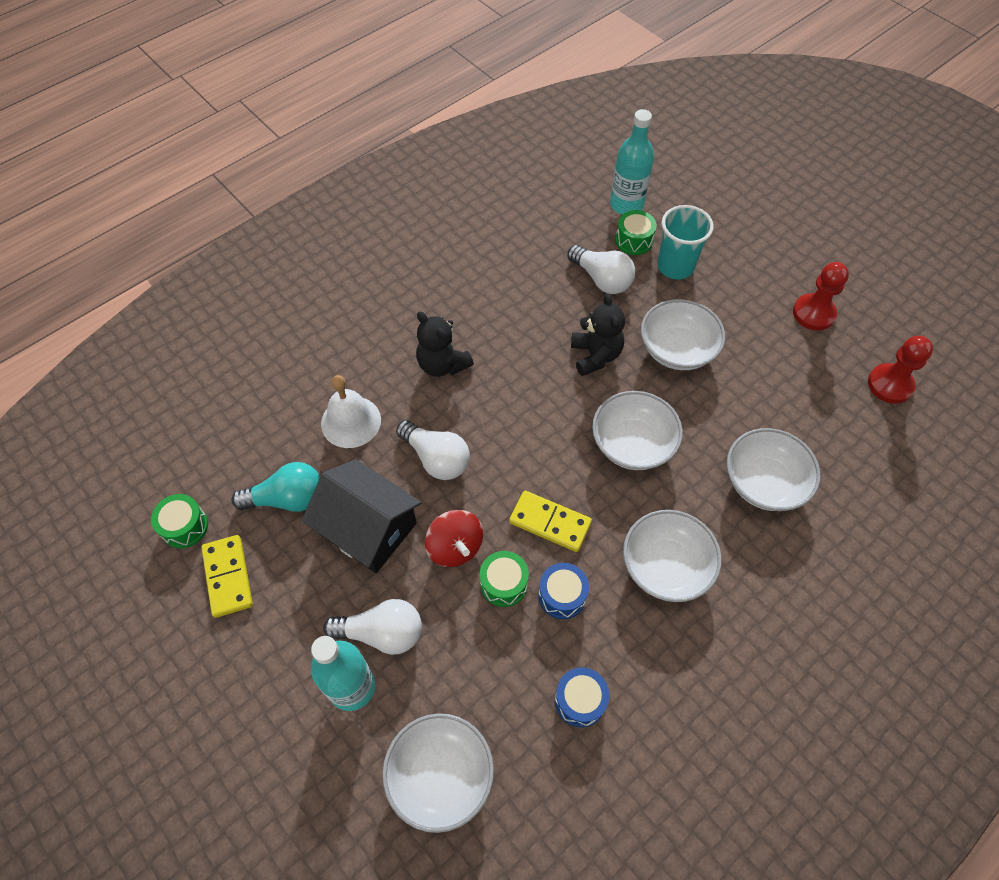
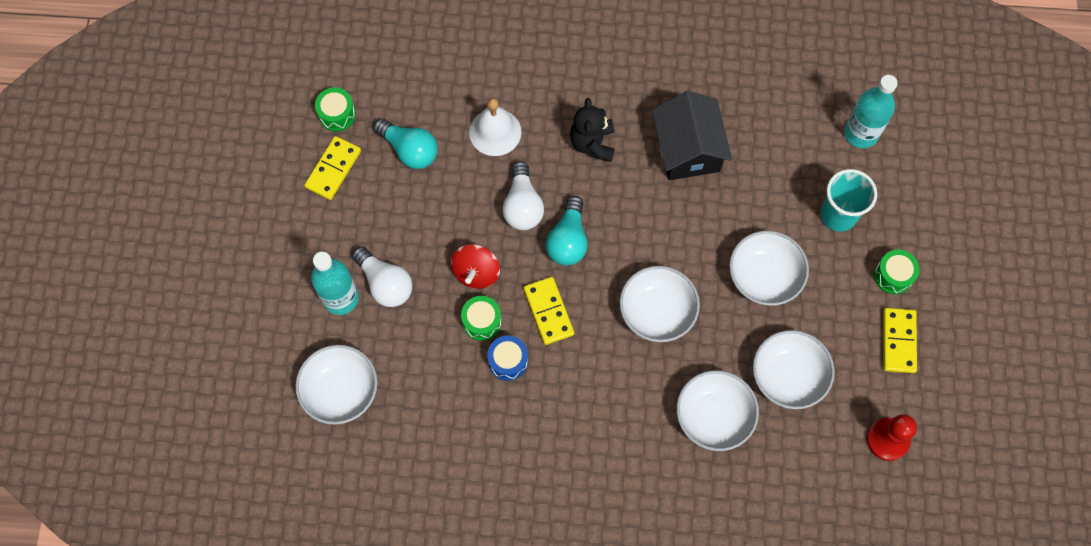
camera: 45 degrees right, 10 degrees up
black house [302,459,421,573] -> black house moved to [652,91,732,180]
blue drum [555,668,609,727] -> none
white light bulb [567,245,635,294] -> none
black teddy bear [571,293,625,376] -> none
green drum [615,210,657,255] -> green drum moved to [874,250,920,294]
white bowl [623,510,722,602] -> white bowl moved to [753,330,835,409]
red pawn [793,262,849,331] -> yellow domino [883,308,917,373]
none -> turquoise light bulb [545,196,588,266]

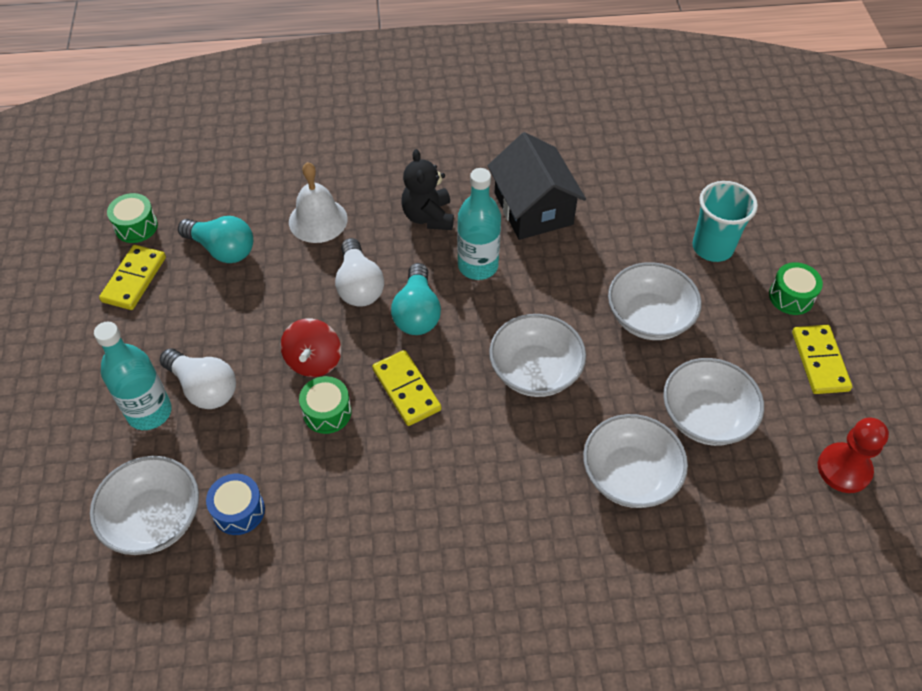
camera: 10 degrees left, 15 degrees down
blue drum [487,336,528,381] -> blue drum moved to [206,474,265,535]
turquoise bottle [844,75,898,148] -> turquoise bottle moved to [457,168,501,280]

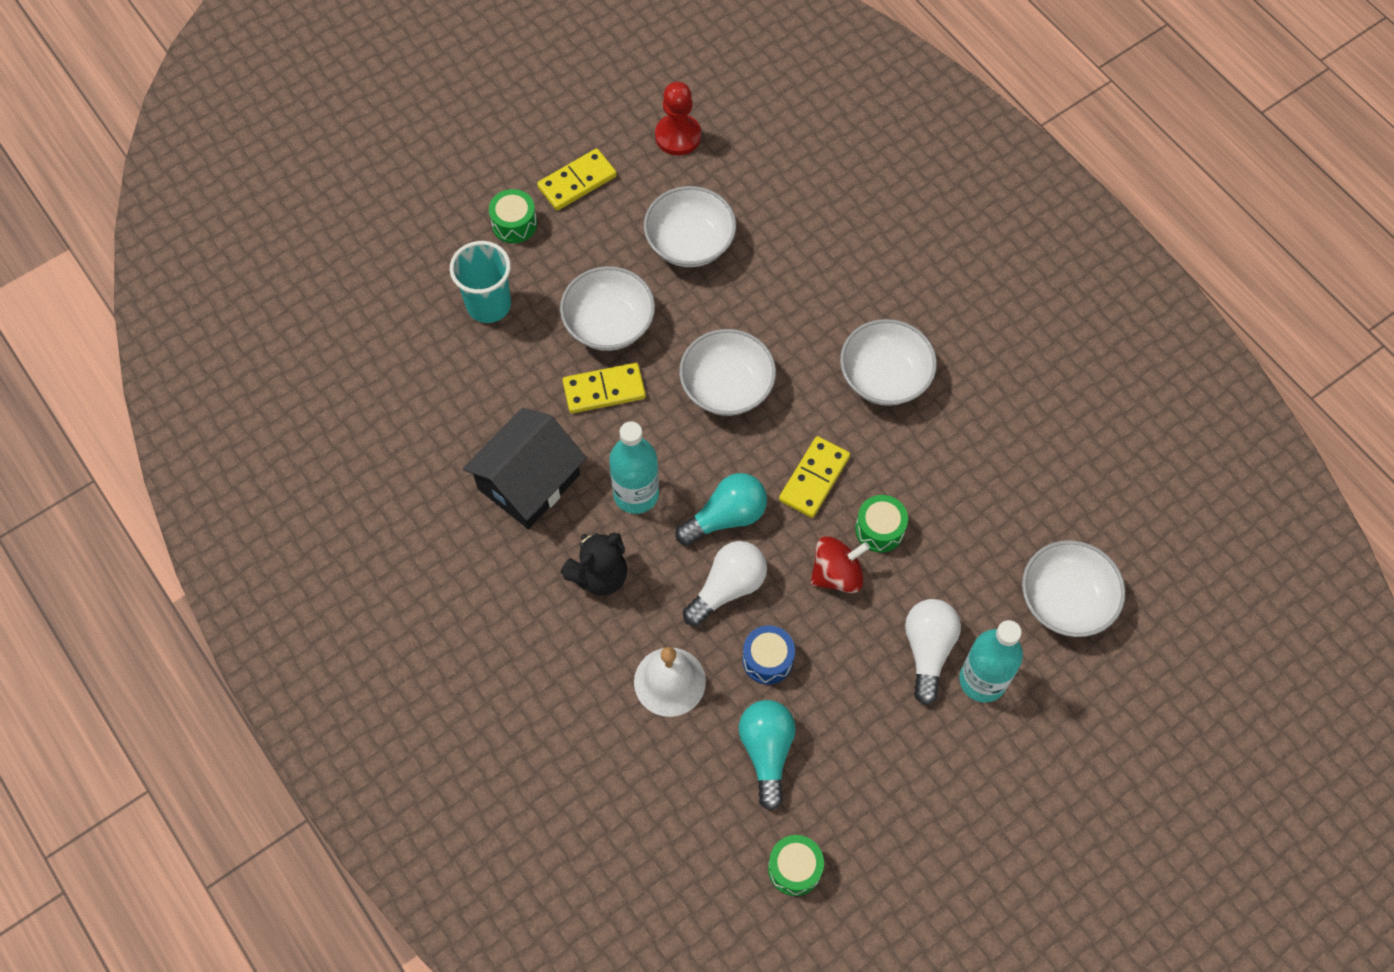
camera: 120 degrees left, 10 degrees up
yellow domino [99,245,166,310] -> yellow domino moved to [563,363,646,413]
blue drum [206,474,265,535] -> blue drum moved to [742,625,795,684]
white bowl [583,414,688,508] -> white bowl moved to [840,319,937,406]

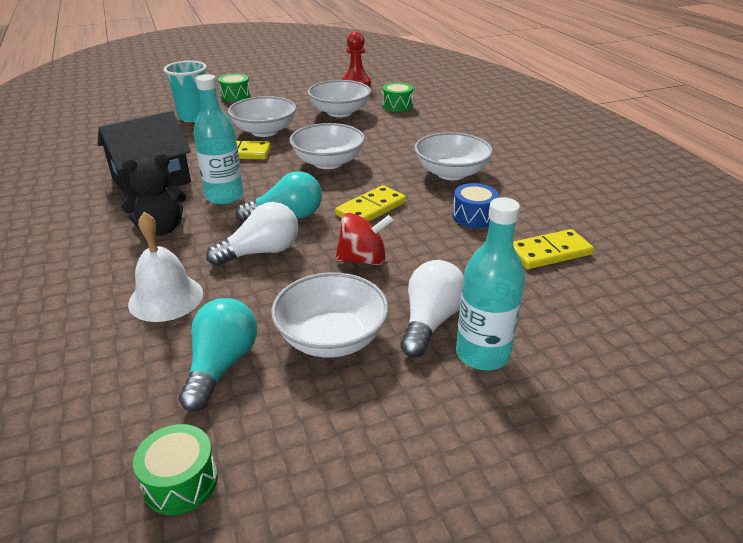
camera: 15 degrees right, 30 degrees down
yellow domino [537,148,617,211] -> yellow domino moved to [513,229,594,269]
blue drum [742,625,795,684] -> blue drum moved to [452,183,499,228]
green drum [855,495,908,552] -> green drum moved to [382,82,413,112]
white bowl [1022,540,1125,637] -> white bowl moved to [271,272,389,358]

